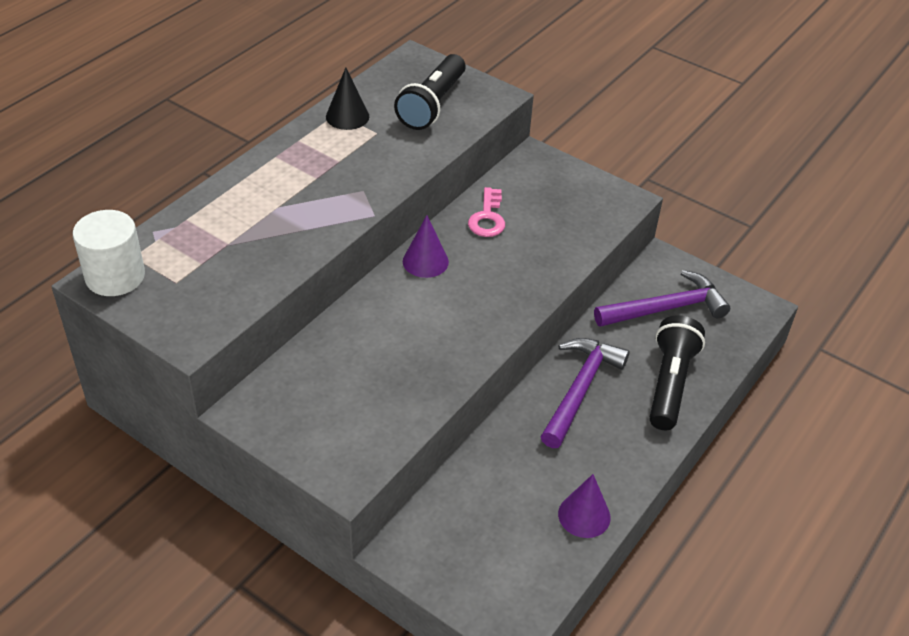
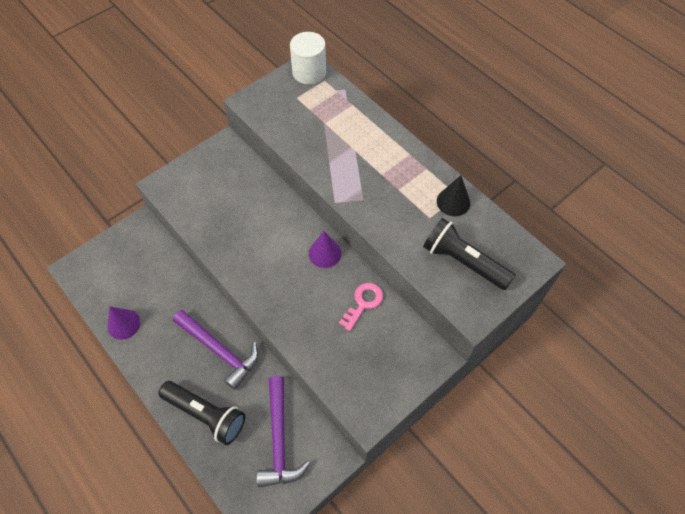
camera: 105 degrees right, 15 degrees up
pink key [468,187,505,237] -> pink key turned 105 degrees clockwise [339,283,383,331]

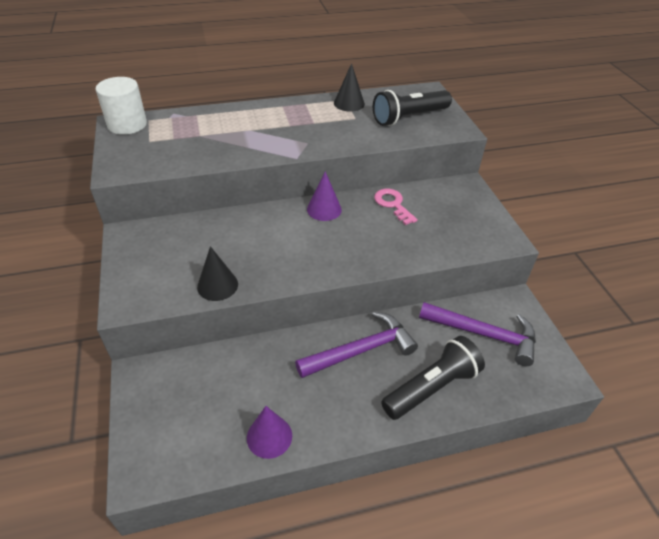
camera: 65 degrees left, 15 degrees down
none -> black cone [197,246,238,301]

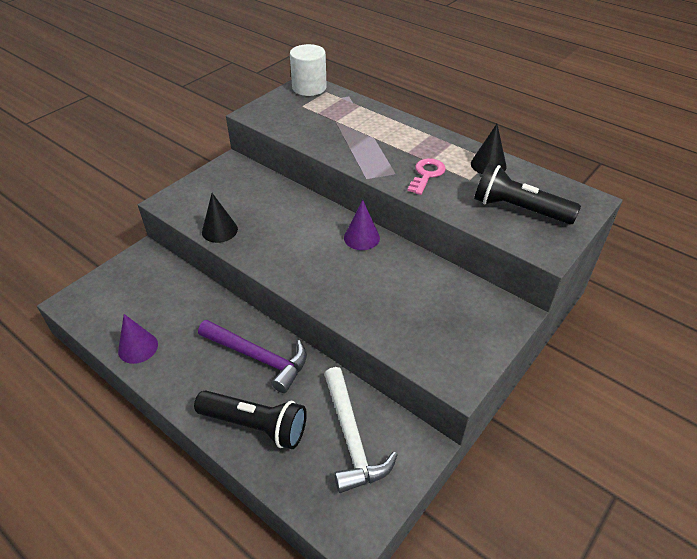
camera: 55 degrees right, 0 degrees up
pink key [374,189,418,225] -> pink key moved to [408,158,446,195]
purple hammer [419,302,536,366] -> white hammer [324,367,398,493]

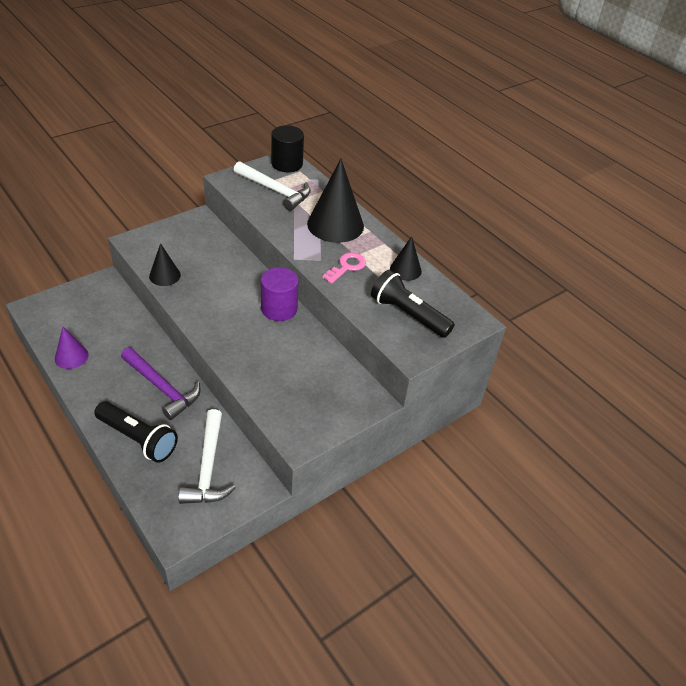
camera: 10 degrees right, 0 degrees up
white cylinder [290,44,327,96] -> black cylinder [271,125,304,172]
purple cone [344,200,380,250] -> purple cylinder [261,267,299,321]
none -> white hammer [234,161,311,211]
none -> black cone [307,159,364,243]

